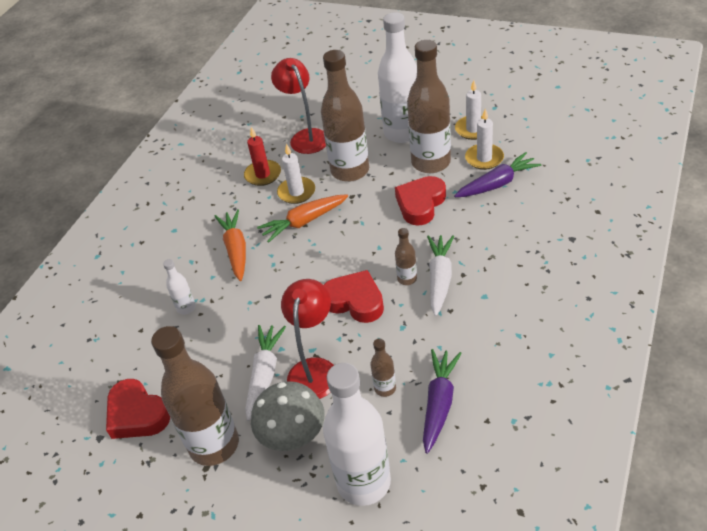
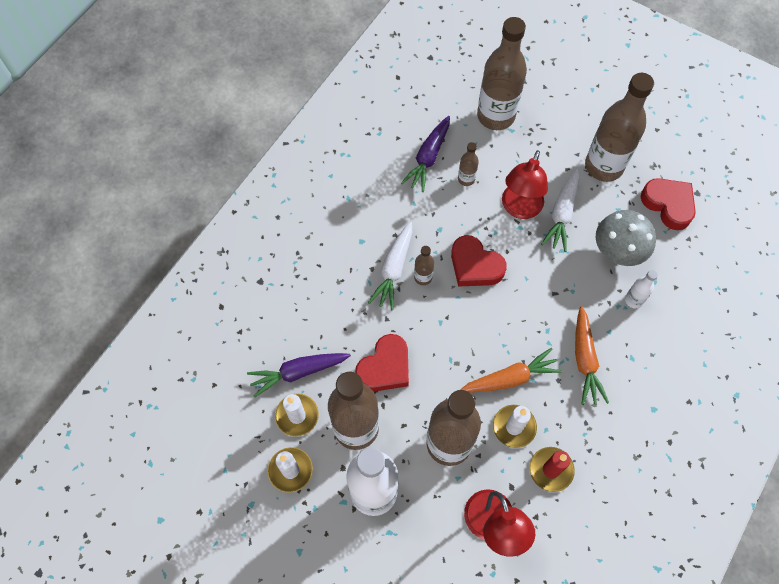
camera: 175 degrees left, 20 degrees up
grey mushroom [251,381,325,451] -> grey mushroom moved to [596,210,656,266]
white bottle [323,363,391,506] -> brown bottle [477,17,527,130]

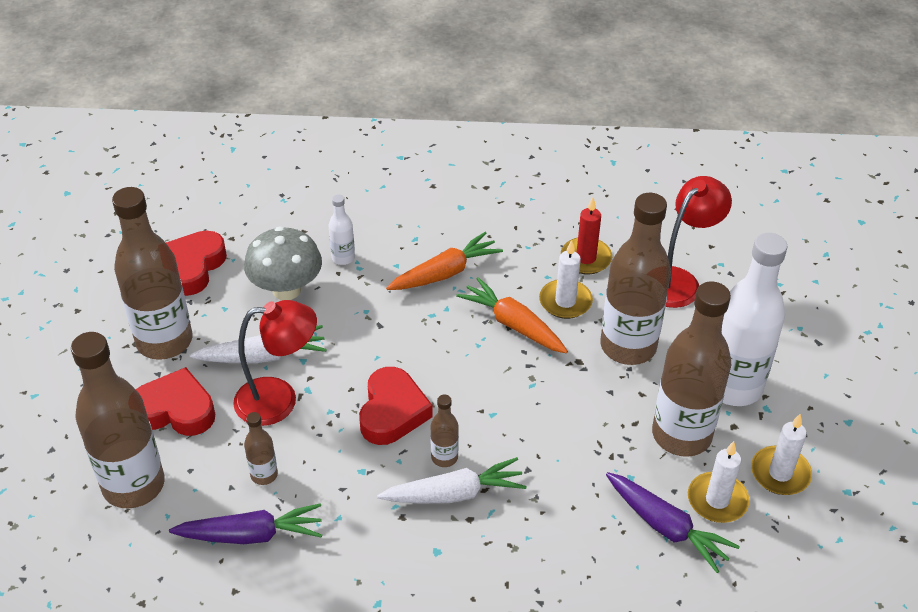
camera: 120 degrees left, 20 degrees down
red heart [355,334,409,392] -> red heart moved to [136,367,215,436]

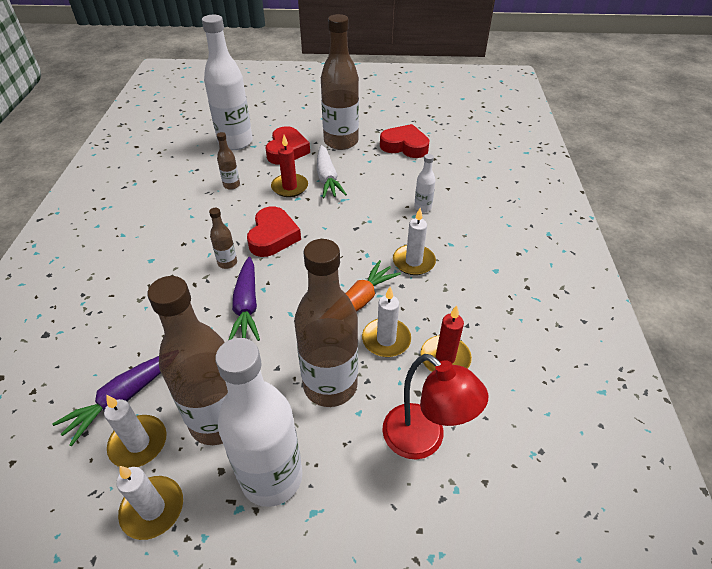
camera: 90 degrees right, 0 degrees up
brown bottle [71,332,165,509] -> white bottle [202,15,253,150]
purple carrot [169,503,322,544] -> purple carrot moved to [229,257,260,341]
red lamp [233,300,317,426] -> red candle [271,135,308,197]
grey mushroom [244,227,322,300] -> none
red heart [359,367,433,445] -> red heart turned 90 degrees counterclockwise [247,206,301,257]
white carrot [377,457,527,504] -> none
orange carrot [386,232,503,290] -> white candle [393,208,436,275]

